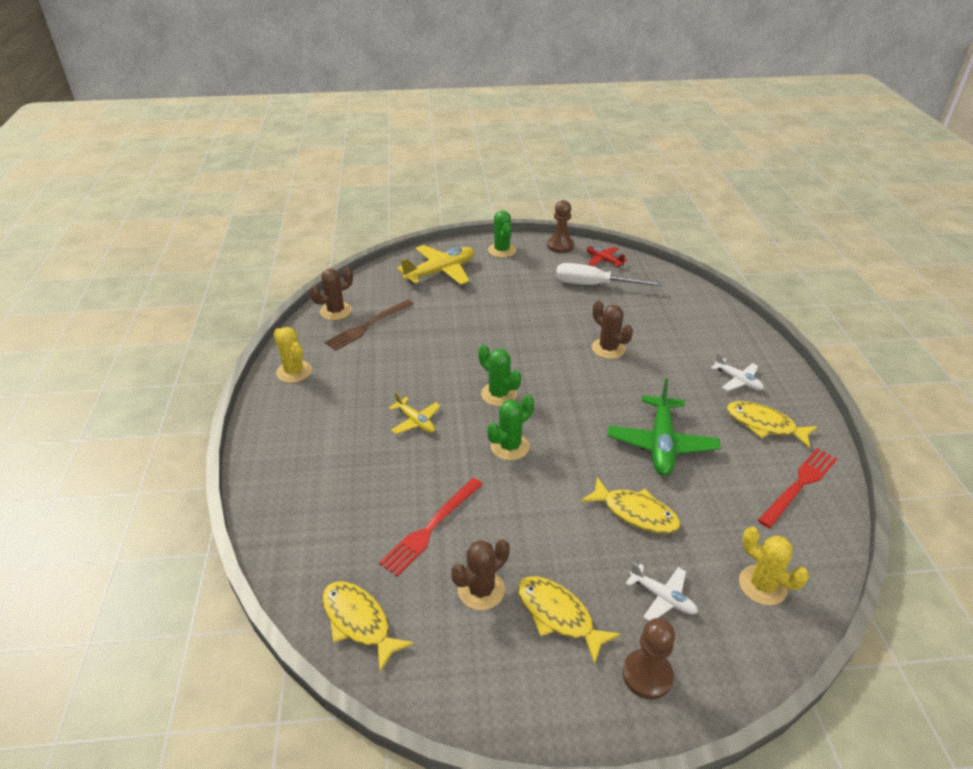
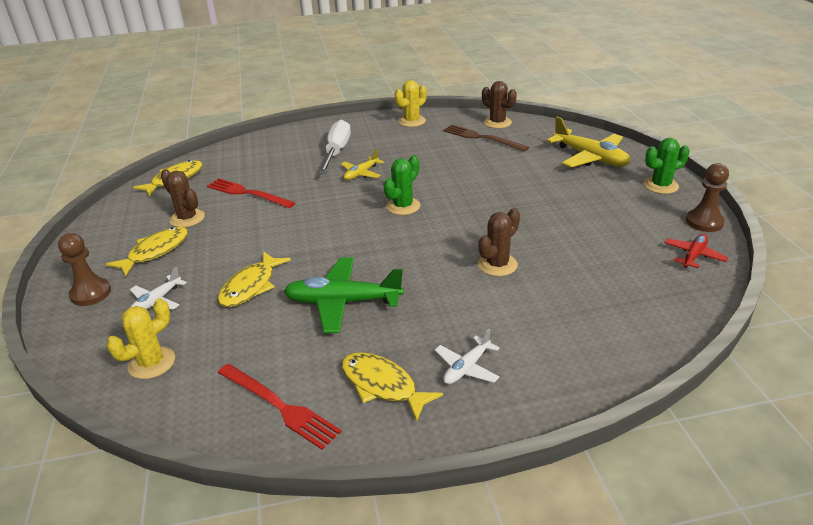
camera: 85 degrees right, 5 degrees down
green cactus [487,395,534,460] -> none
white screwdriver [556,263,663,287] -> white screwdriver moved to [319,120,351,174]
yellow fish [727,401,817,448] -> yellow fish turned 75 degrees counterclockwise [342,352,443,422]

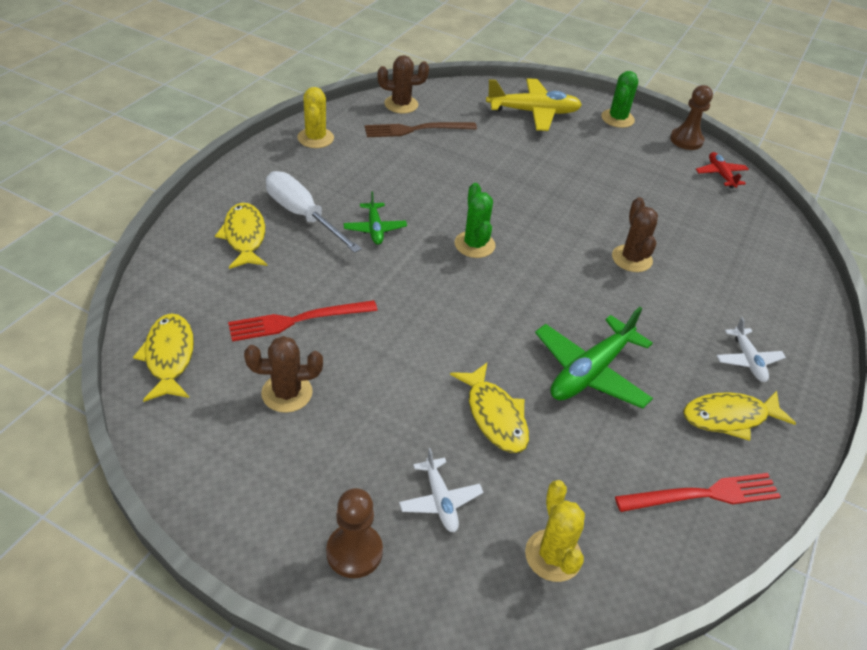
camera: 55 degrees left, 10 degrees up
yellow fish [106,227,188,276] -> yellow fish moved to [215,203,267,269]
yellow plane [341,149,384,180] -> green plane [343,191,407,245]

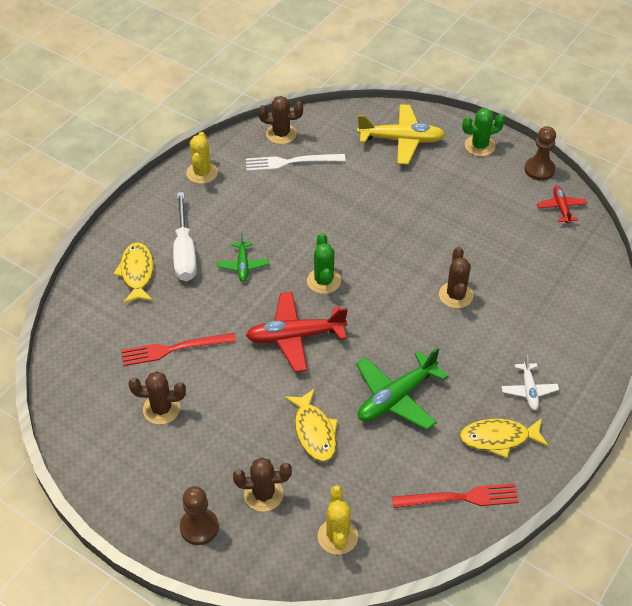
camera: 10 degrees right, 5 degrees up
yellow fish [133,313,194,402] -> none
white screwdriver [266,171,362,253] -> white screwdriver turned 150 degrees counterclockwise [173,192,197,281]
brown fork [365,122,477,137] -> white fork [246,154,345,171]
white plane [399,448,483,532] -> brown cactus [233,457,292,512]
green cactus [601,71,638,128] -> green cactus turned 45 degrees clockwise [462,108,505,156]
none -> red plane [246,292,348,372]

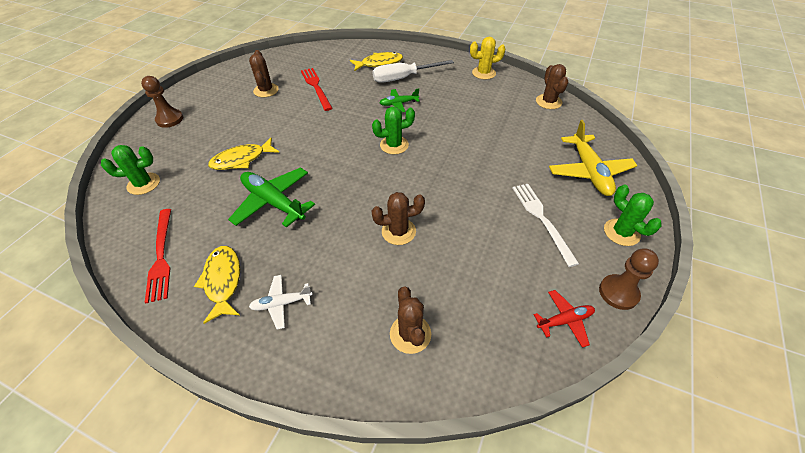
camera: 80 degrees right, 0 degrees up
brown cactus [233,457,292,512] -> brown cactus moved to [390,286,431,354]
white fork [246,154,345,171] -> white fork moved to [512,184,579,267]
red plane [246,292,348,372] -> none
yellow cactus [318,486,358,555] -> green cactus [101,145,160,195]

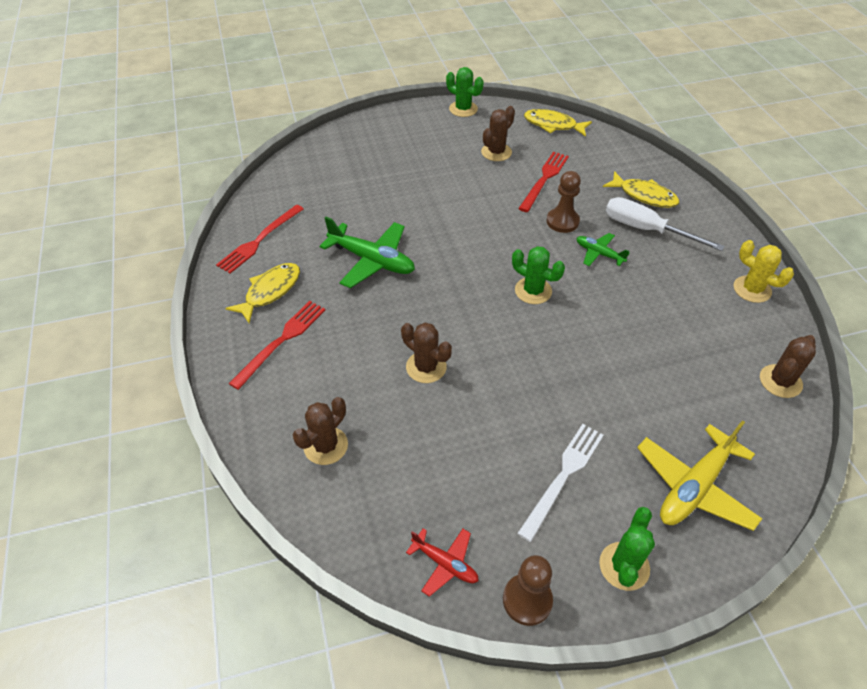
camera: 50 degrees right, 0 degrees up
green cactus [101,145,160,195] -> green cactus moved to [446,67,484,117]
brown pawn [141,76,183,128] -> brown pawn moved to [547,171,581,233]
yellow fish [208,138,279,170] -> yellow fish moved to [524,109,592,137]
green plane [228,167,315,228] -> green plane turned 120 degrees clockwise [319,217,415,288]
white plane [249,275,313,329] -> red fork [229,301,325,390]

